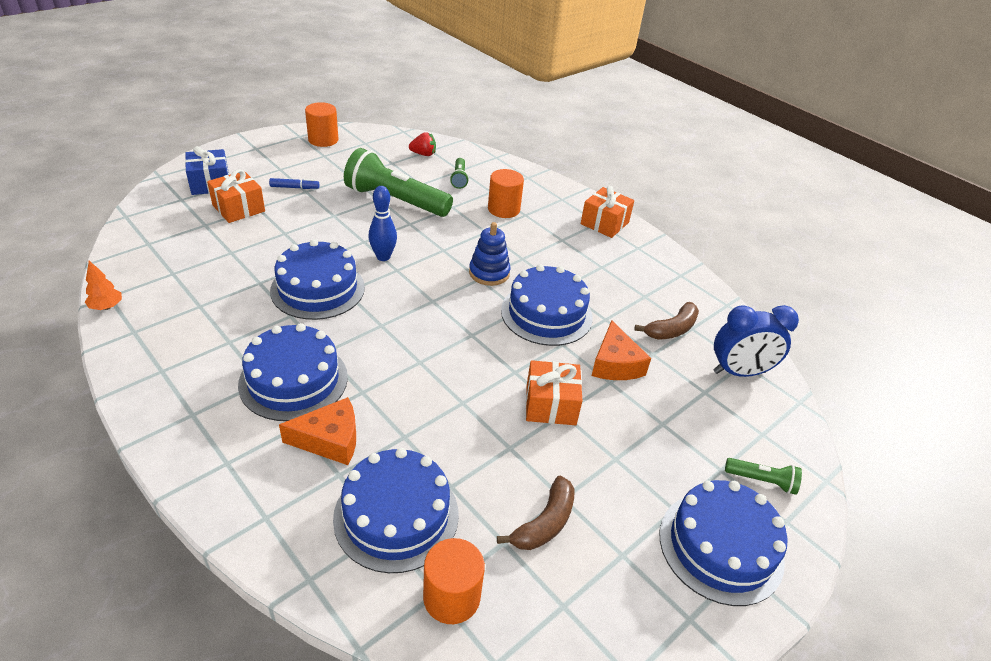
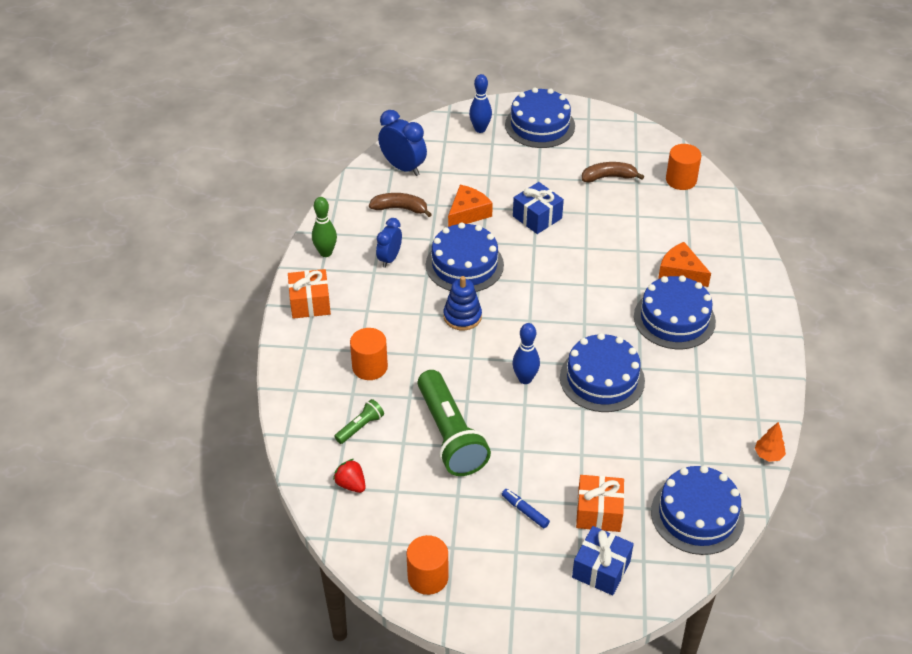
camera: 130 degrees left, 5 degrees up
blue cake [333,448,459,573] -> blue cake moved to [651,465,745,555]
orange gift [526,360,583,425] -> blue gift [513,182,564,234]
green flashlight [725,458,802,495] -> blue bowling pin [469,74,492,133]
none -> green bowling pin [312,197,337,257]
none -> blue clock [376,218,402,268]

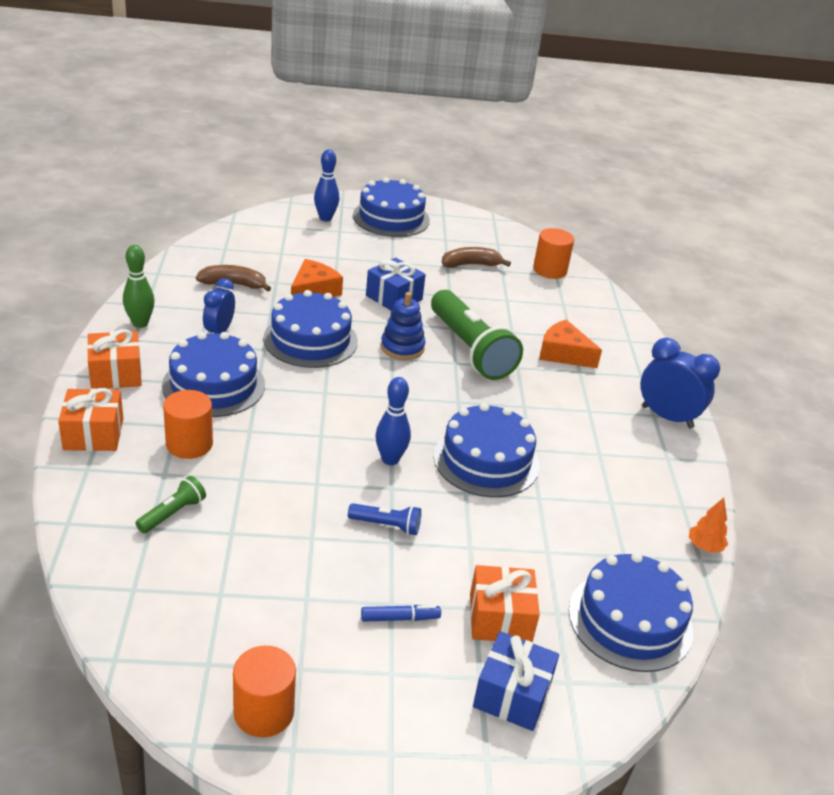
camera: 10 degrees left, 10 degrees down
red strawberry [333,459,366,493] -> none
blue clock [378,110,427,176] -> blue clock moved to [641,338,720,428]
green flashlight [418,370,491,476] -> green flashlight moved to [431,290,523,380]
blue stacking toy [444,276,482,331] -> blue stacking toy moved to [381,292,425,360]
blue marker [502,489,550,528] -> blue marker turned 135 degrees clockwise [361,605,441,622]
blue cake [634,275,716,349] -> blue cake moved to [162,332,265,417]
none -> orange gift [58,388,123,451]
none -> blue flashlight [348,503,421,535]

